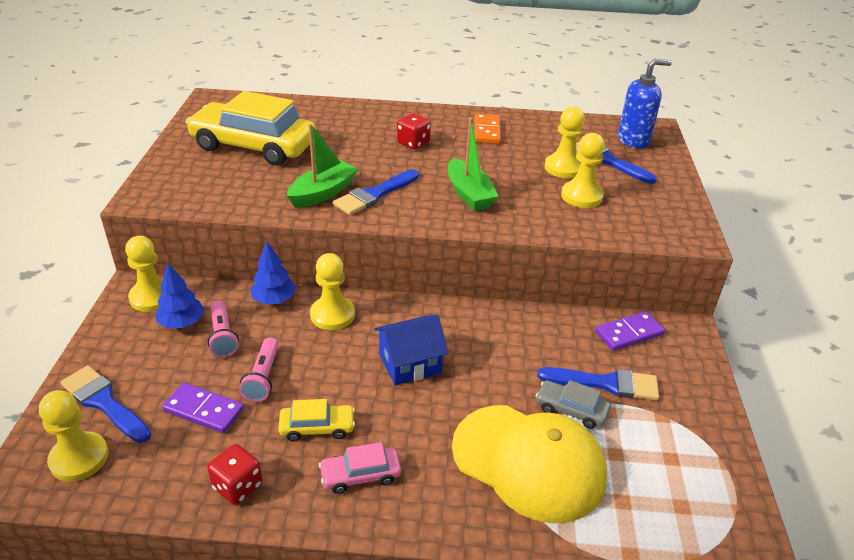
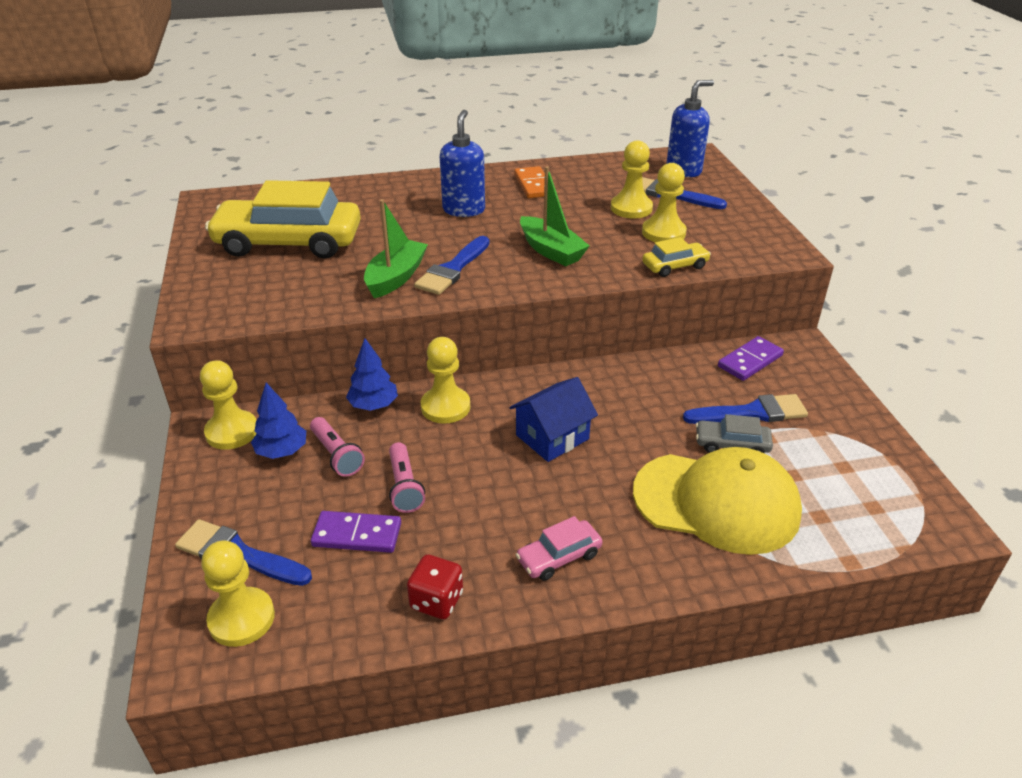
camera: 15 degrees left, 0 degrees up
yellow car [279,399,355,442] -> yellow car moved to [642,237,711,277]
red dice [397,113,431,149] -> blue soap dispenser [440,110,485,217]

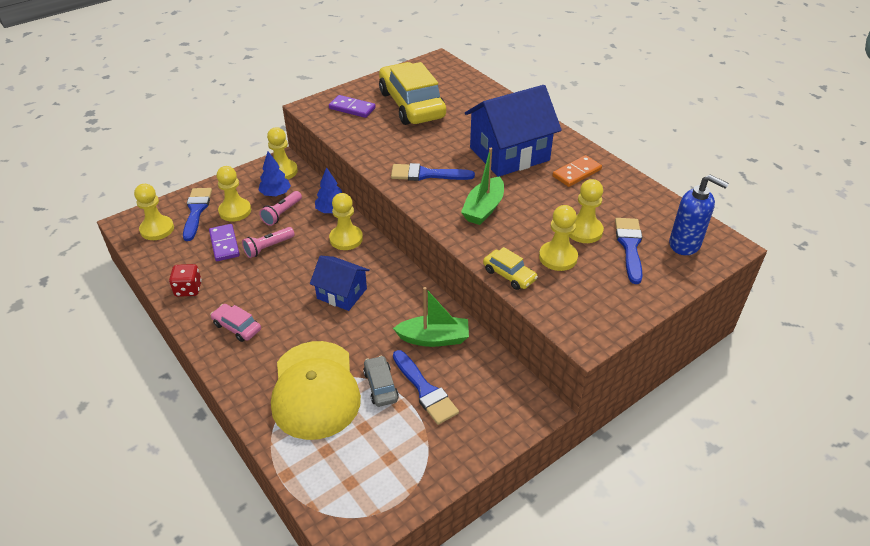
camera: 65 degrees right, 5 degrees up
green boat [364,199,428,298] -> green boat moved to [393,287,469,347]
blue soap dispenser [440,110,485,217] -> blue house [465,85,562,177]
purple domino [718,336,784,381] -> purple domino moved to [329,95,376,118]
none -> yellow pawn [217,166,251,222]

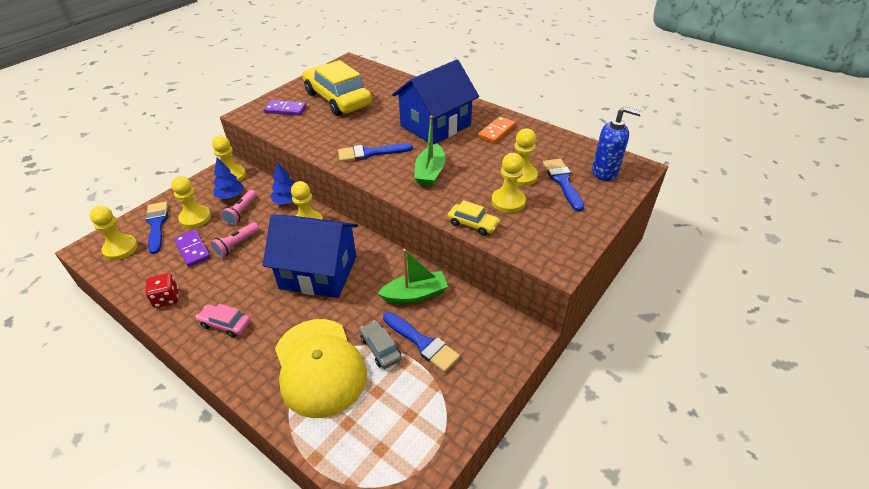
camera: 15 degrees left, 0 degrees up
blue house [310,256,370,311] -> blue house [263,214,358,298], size x1.76

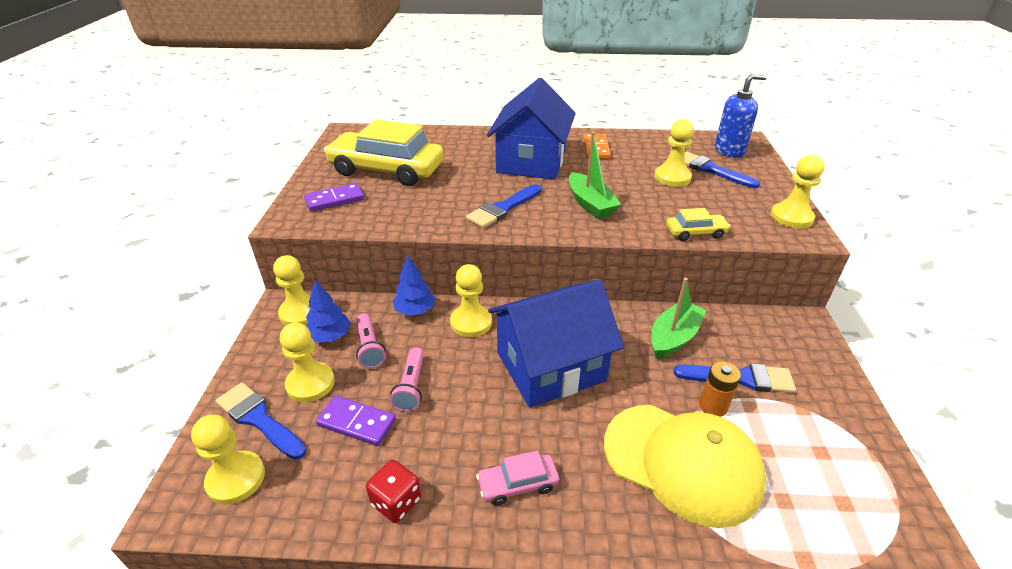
camera: 35 degrees left, 5 degrees down
grey car [360,320,402,369] -> orange battery [699,361,741,417]
yellow pawn [492,153,526,213] -> yellow pawn moved to [770,155,825,229]

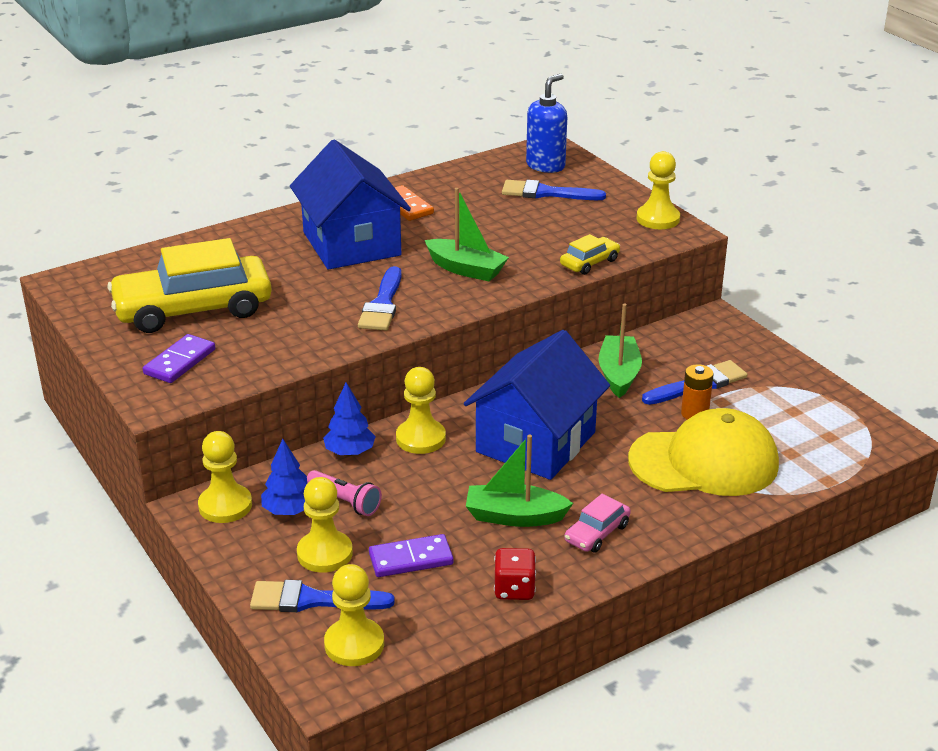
camera: 35 degrees left, 5 degrees down
pink flashlight [390,347,424,412] -> none
yellow pawn [654,119,694,187] -> none
none -> green boat [466,435,573,527]

